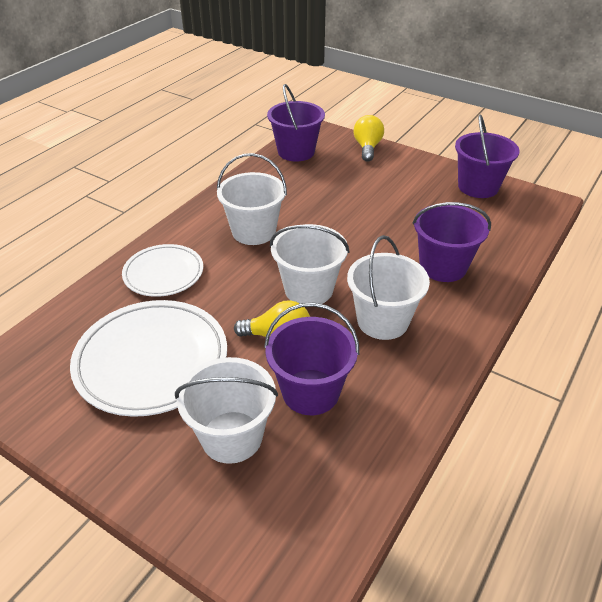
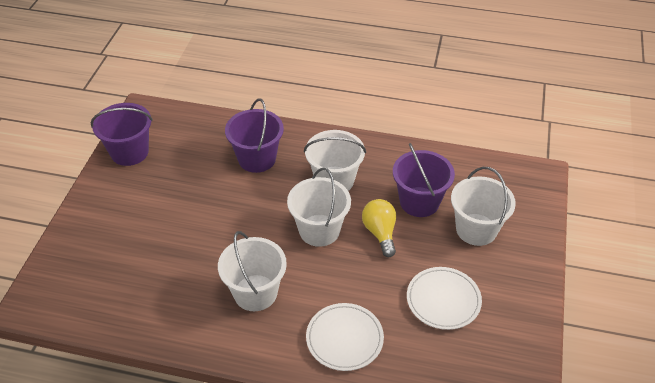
camera: 110 degrees left, 5 degrees up
white plate [70,300,227,417] -> white plate [407,267,482,330], size x0.61
purple bucket [267,84,325,162] -> none
yellow light bulb [353,115,384,162] -> none

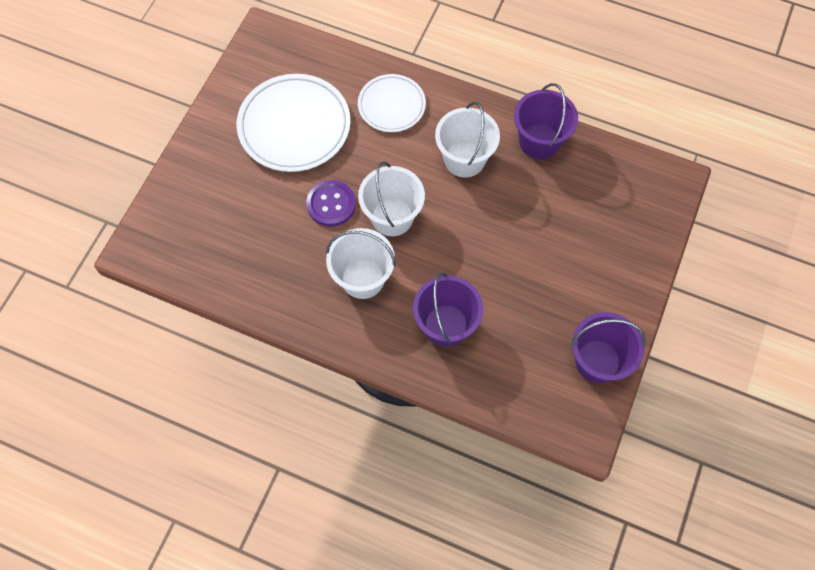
camera: 170 degrees left, 20 degrees up
yellow light bulb [362,199,396,257] -> purple button [306,180,356,227]
purple bucket [393,143,455,217] -> purple bucket moved to [514,83,578,159]
white plate [407,267,482,330] -> white plate [237,74,351,172], size x1.65
white bucket [451,167,516,246] -> none

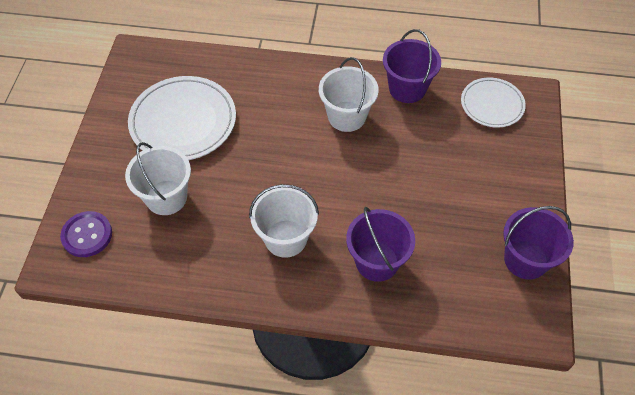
camera: 15 degrees left, 10 degrees down
purple button [306,180,356,227] -> purple button moved to [60,211,112,257]
white plate [358,74,426,132] -> white plate moved to [461,77,526,128]
white bucket [358,161,425,236] -> white bucket moved to [125,142,191,215]

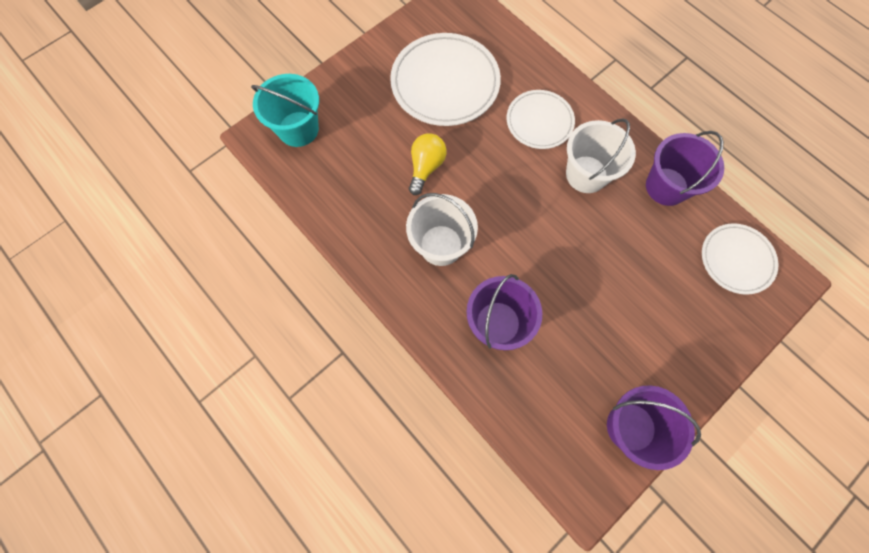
camera: 40 degrees right, 15 degrees up
purple button [60,211,112,257] -> turquoise bucket [251,74,319,147]
white bucket [125,142,191,215] -> none
none -> yellow light bulb [409,133,446,195]
none -> white plate [507,90,575,149]

